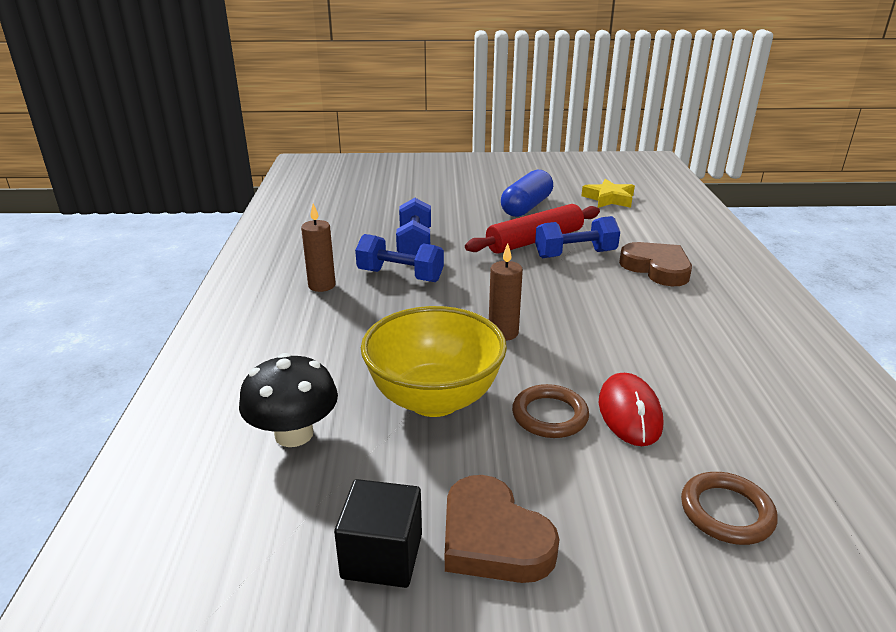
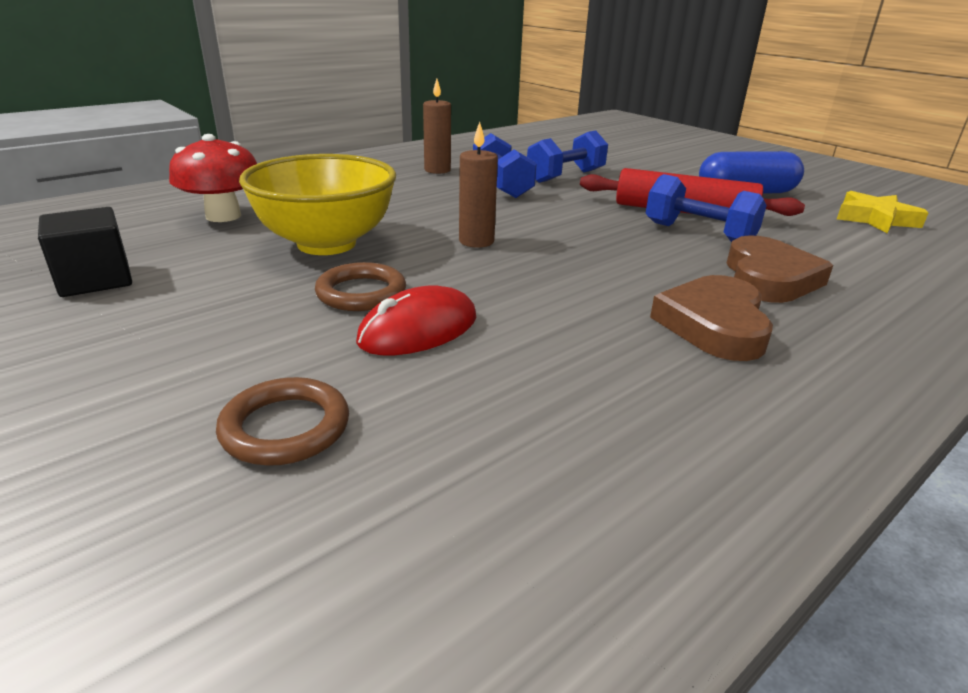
camera: 50 degrees right, 0 degrees up
black mushroom [239,353,338,447] -> red mushroom [169,134,257,222]
brown heart [445,475,560,583] -> brown heart moved to [650,275,773,361]

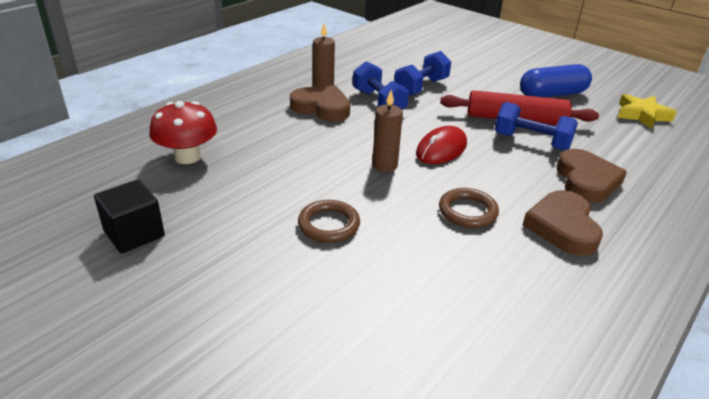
camera: 10 degrees left, 5 degrees up
brown ring [216,377,349,466] -> brown ring moved to [439,188,499,228]
yellow bowl [239,154,396,255] -> none
red mouse [356,285,476,355] -> red mouse moved to [416,126,467,164]
none -> brown heart [290,85,350,122]

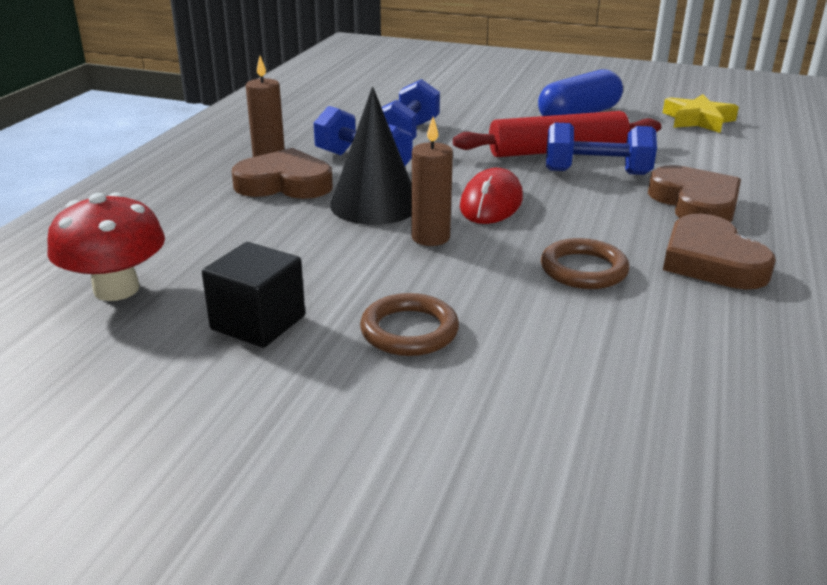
camera: 20 degrees left, 5 degrees down
black cube [94,179,165,253] -> black cube moved to [202,242,305,348]
none -> black cone [330,87,412,225]

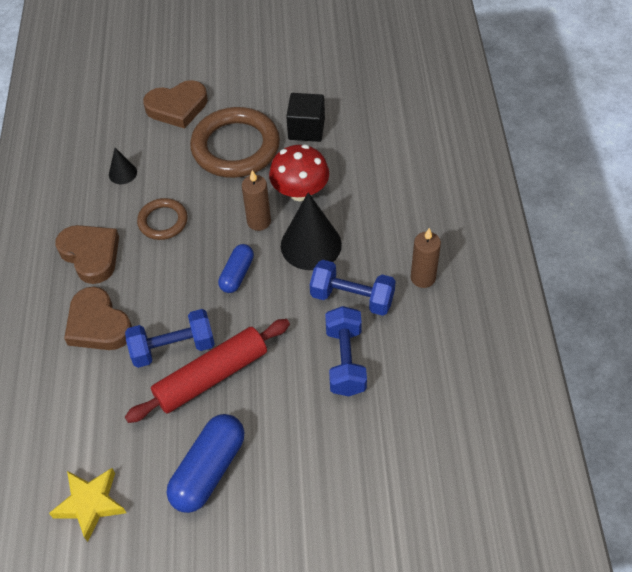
camera: 160 degrees right, 25 degrees up
red mushroom [47,192,165,301] -> red mushroom moved to [269,144,329,201]
brown heart [232,148,333,199] -> brown heart moved to [143,80,208,129]
brown ring [360,293,459,356] -> brown ring [190,107,280,178], size x1.87
red mouse [460,168,523,224] -> blue capsule [218,244,254,293]
none -> black cone [109,148,137,184]

